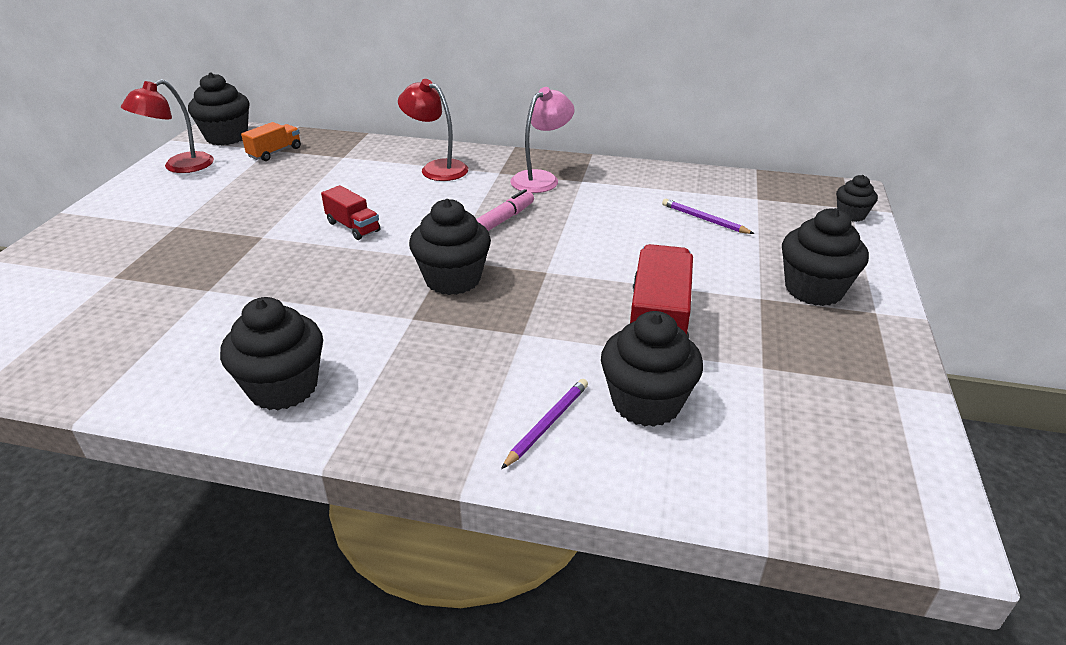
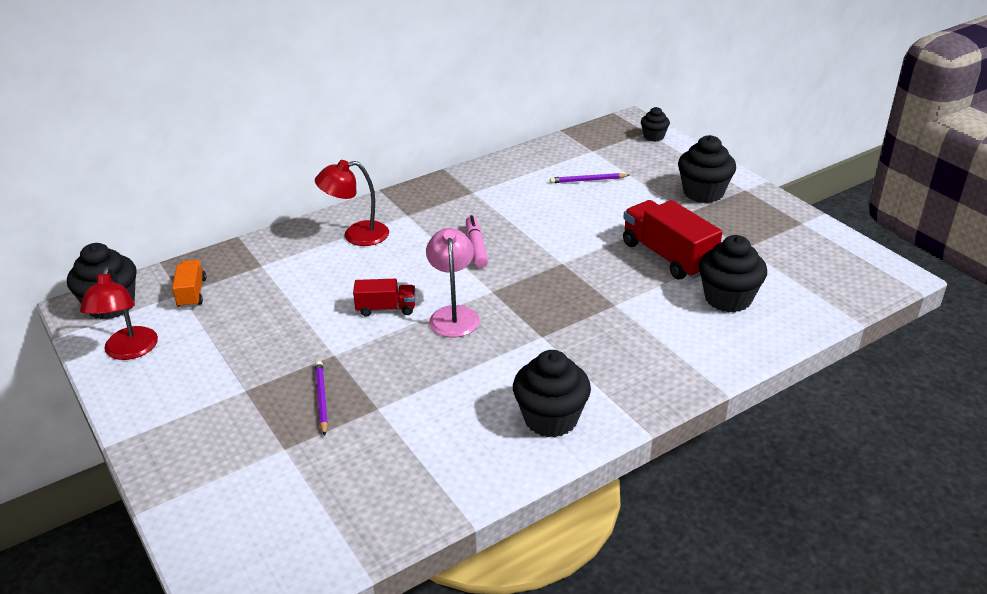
camera: 45 degrees left, 0 degrees up
black cupcake [409,199,491,295] -> none
purple pencil [501,379,588,469] -> purple pencil moved to [315,361,328,436]
pink lamp [510,87,575,193] -> pink lamp moved to [426,228,480,337]

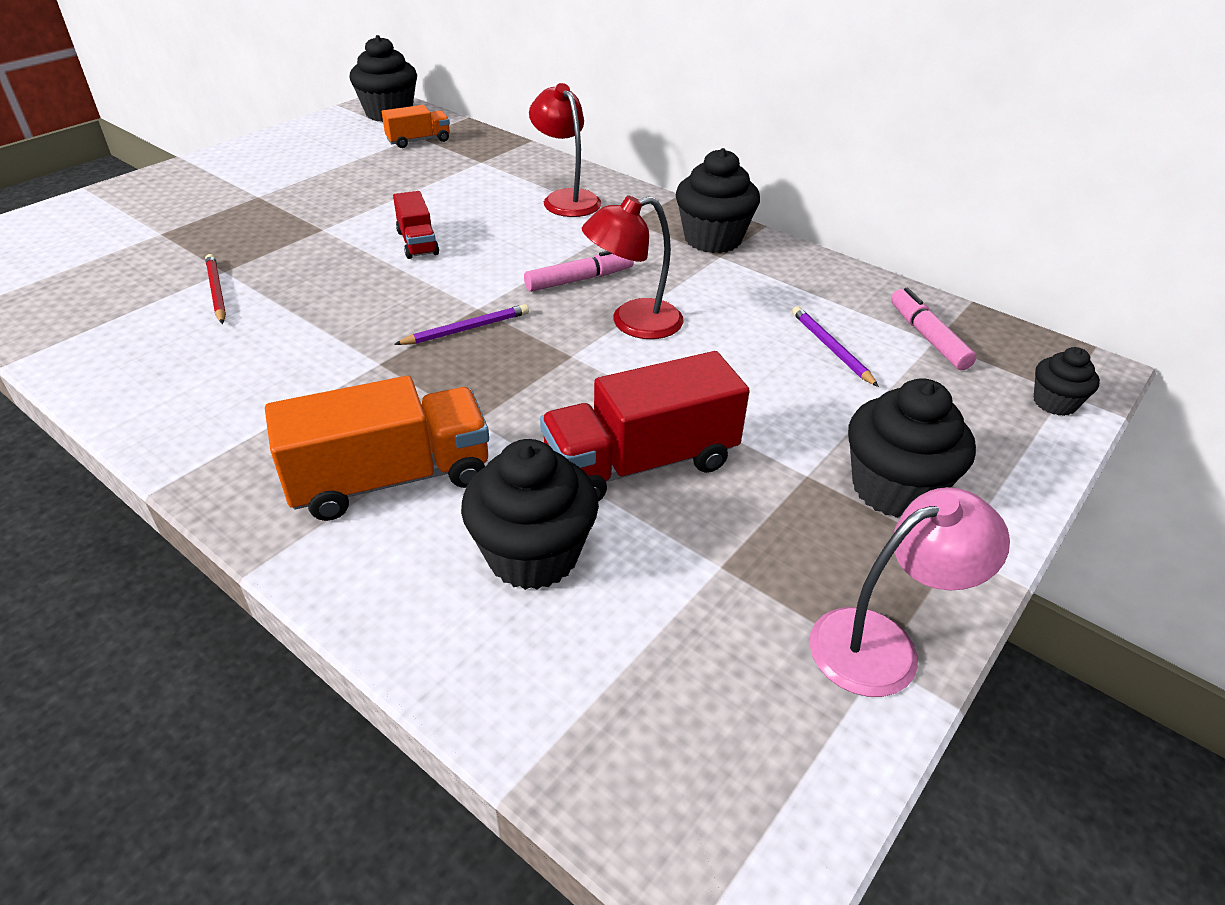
camera: 70 degrees right, 5 degrees up
red lamp [80,267,158,360] -> red lamp moved to [582,195,684,339]
purple pencil [315,361,328,436] -> purple pencil moved to [394,304,529,345]
pink lamp [426,228,480,337] -> pink lamp moved to [809,487,1010,697]
black cupcake [513,350,591,437] -> black cupcake moved to [676,148,760,253]
red truck [623,200,722,280] -> red truck turned 150 degrees counterclockwise [540,351,750,502]
none -> red pencil [205,254,226,324]
none -> orange truck [265,376,489,521]
none -> pink marker [891,288,977,370]

